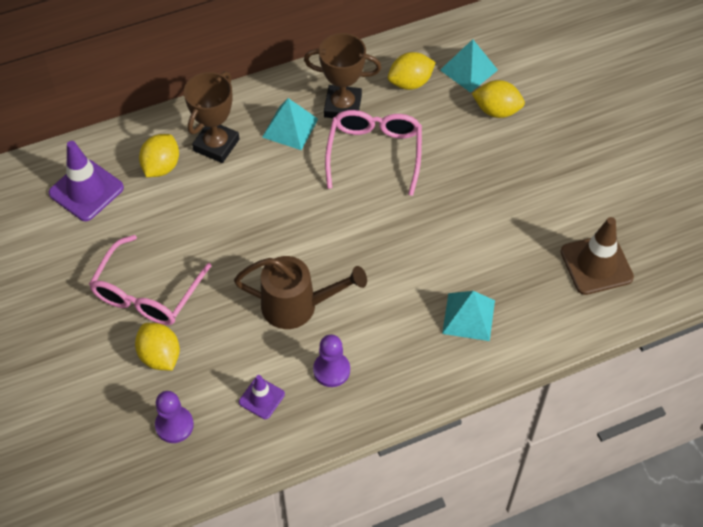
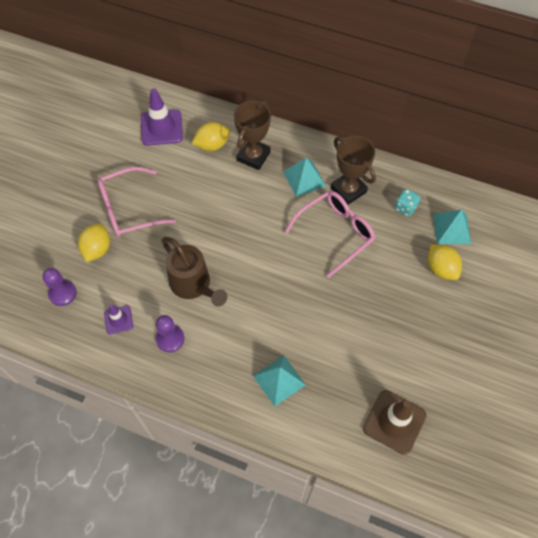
camera: 45 degrees right, 5 degrees up
brown trophy [184,71,239,163] -> brown trophy turned 45 degrees counterclockwise [234,100,271,170]
yellow lemon [388,52,436,90] -> turquoise dice [394,189,421,217]

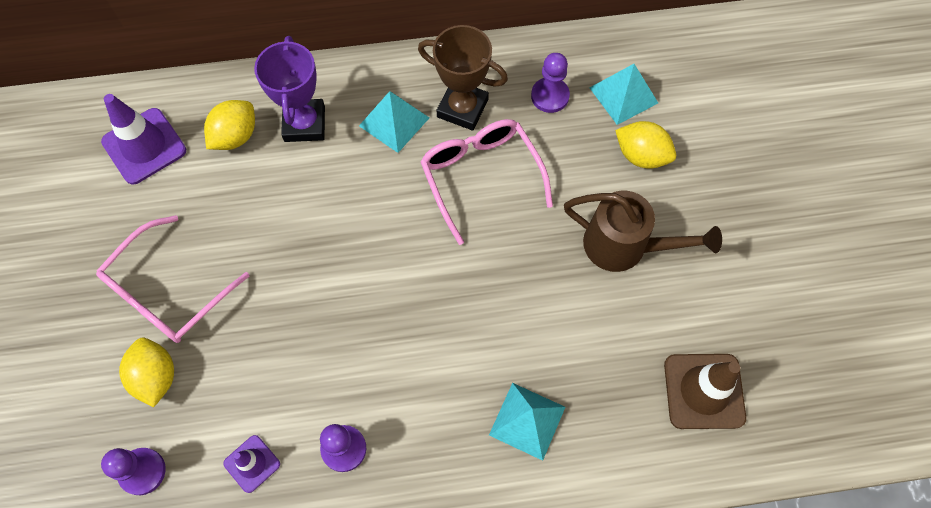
camera: 30 degrees left, 5 degrees up
brown watering can [162,237,228,306] -> brown watering can moved to [564,191,722,272]
brown trophy [234,100,271,170] -> purple trophy [254,36,325,142]
pink glasses [285,191,375,278] -> pink glasses turned 45 degrees counterclockwise [420,119,553,245]
turquoise dice [394,189,421,217] -> purple pawn [531,53,570,113]

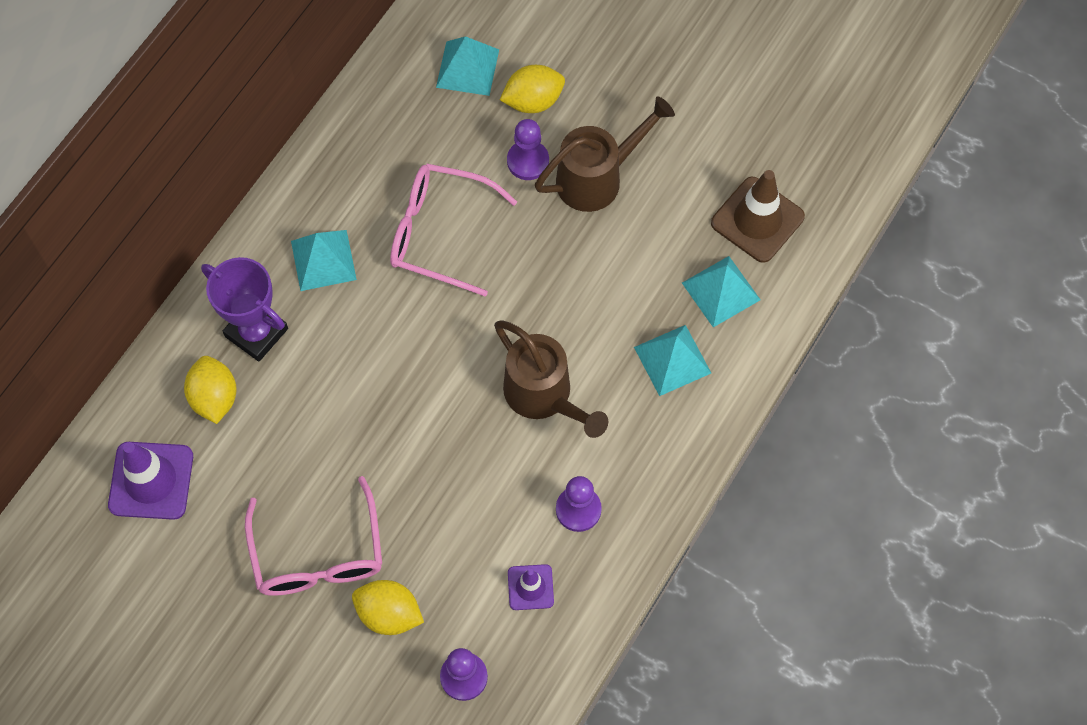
camera: 50 degrees left, 0 degrees up
brown trophy [418,25,508,131] -> none
purple pawn [531,53,570,113] -> purple pawn moved to [507,119,549,180]
none -> brown watering can [494,320,608,438]
none -> turquoise pyramid [682,256,760,327]

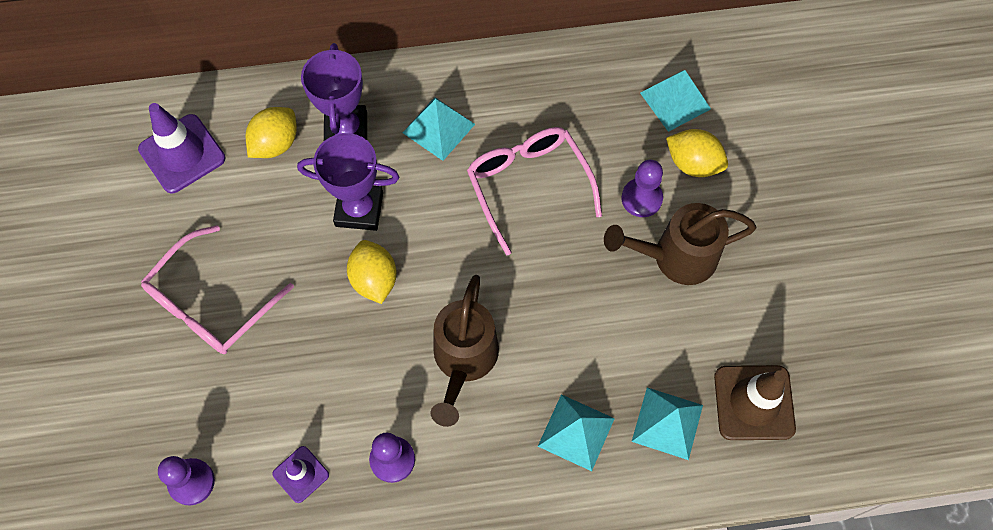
camera: 50 degrees right, 0 degrees up
yellow lemon [352,580,424,635] -> yellow lemon moved to [347,240,397,304]
brown watering can [535,96,675,212] -> brown watering can turned 150 degrees clockwise [604,203,757,285]
none -> purple trophy [297,133,399,231]

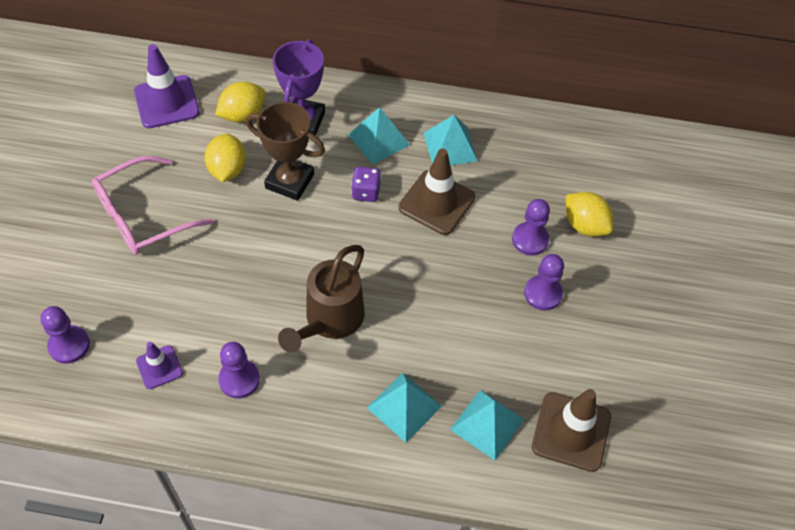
camera: 15 degrees right, 10 degrees down
purple trophy [297,133,399,231] -> brown trophy [246,102,325,201]
yellow lemon [347,240,397,304] -> yellow lemon moved to [204,134,246,182]
pink glasses [467,127,602,255] -> brown traffic cone [399,148,475,235]
brown watering can [604,203,757,285] -> purple pawn [524,254,564,310]
turquoise pyramid [640,70,711,132] -> turquoise pyramid moved to [423,115,478,166]
none -> purple dice [351,167,381,202]

